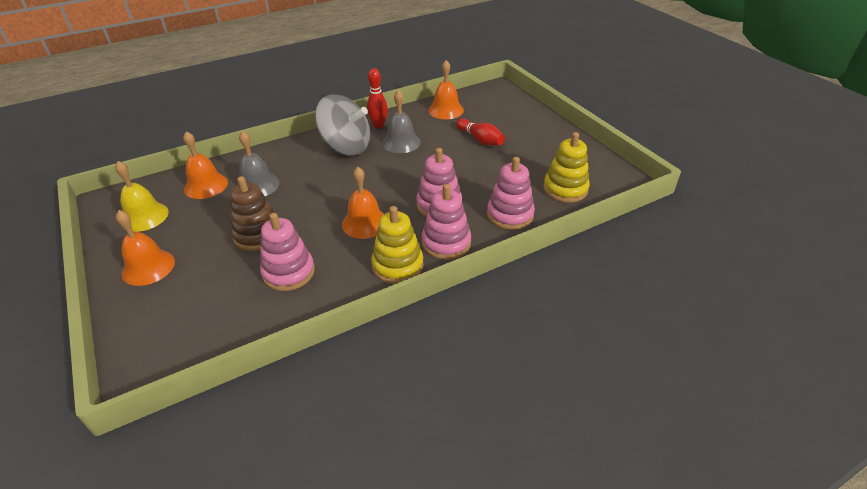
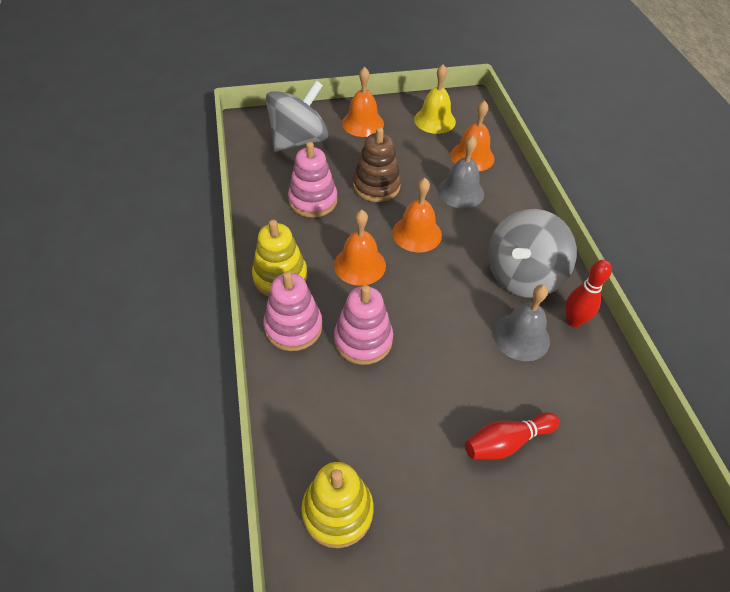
camera: 105 degrees right, 10 degrees up
orange bell [428,60,464,119] -> orange bell moved to [392,178,442,252]
pink stacking toy [487,157,535,230] -> none
none -> grey spinning top [266,81,329,152]

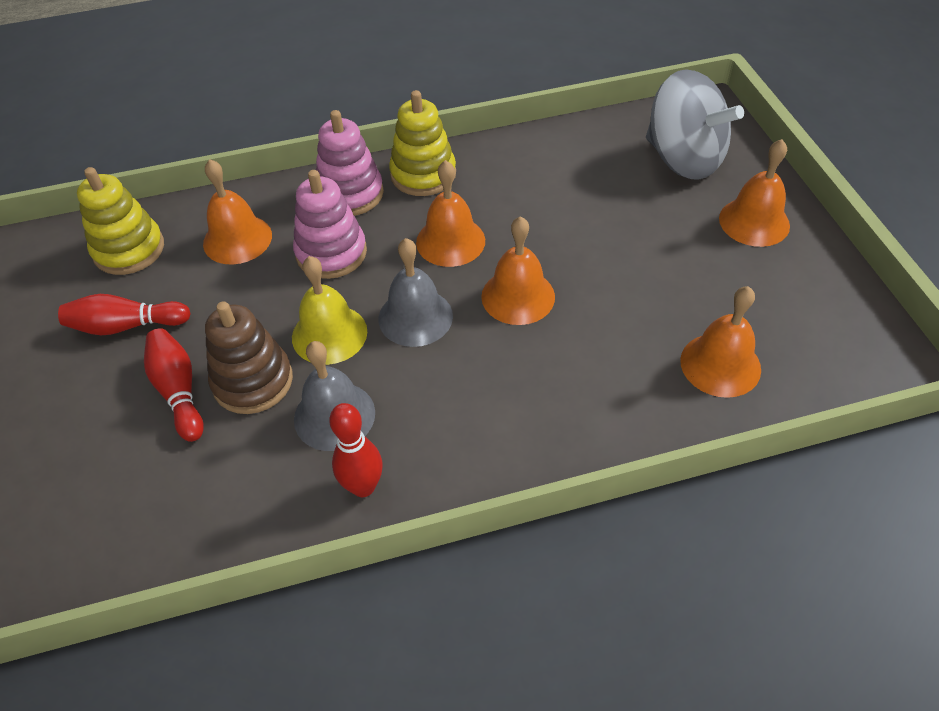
camera: 90 degrees right, 0 degrees up
pink stacking toy [288,142,337,217] -> none
brown stacking toy [353,127,401,202] -> brown stacking toy moved to [205,301,293,414]
yellow bell [414,64,456,134] -> yellow bell moved to [292,256,367,365]
grey bell [438,136,484,209] -> grey bell moved to [379,238,453,347]
grey spinning top [488,209,577,298] -> none
none -> red bowling pin [58,294,191,335]
none -> orange bell [203,159,272,265]

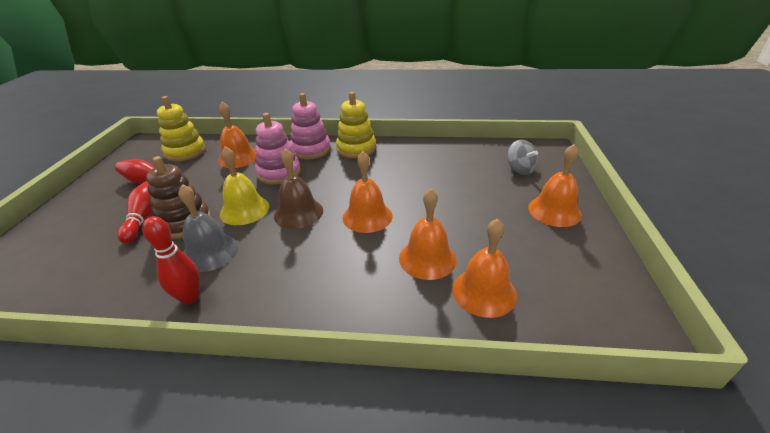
camera: 20 degrees right, 15 degrees down
grey bell [379,238,453,347] -> brown bell [274,148,323,229]
orange bell [416,160,485,267] -> orange bell moved to [399,188,457,280]
grey spinning top [646,69,744,180] -> grey spinning top [508,140,538,175], size x0.50

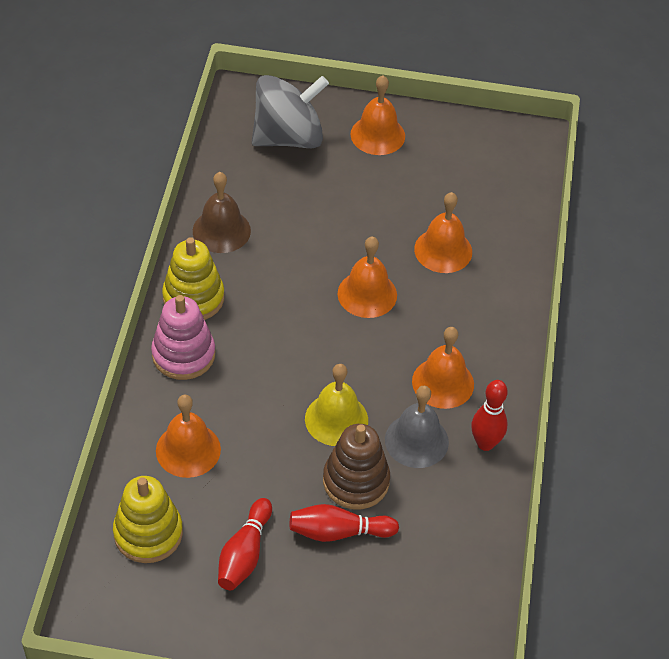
camera: 90 degrees left, 15 degrees up
pink stacking toy [255,113,301,185] -> none
brown bell [274,148,323,229] -> brown bell moved to [193,172,251,253]
orange bell [452,218,517,318] -> orange bell moved to [412,327,474,409]
grey spinning top [508,140,538,175] -> grey spinning top [252,75,329,148], size x1.99

